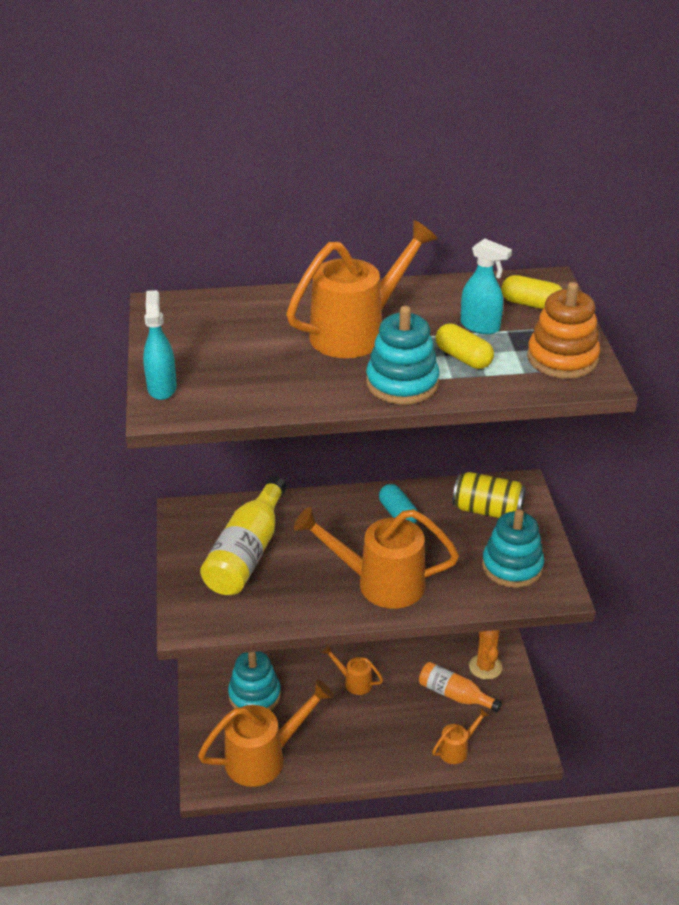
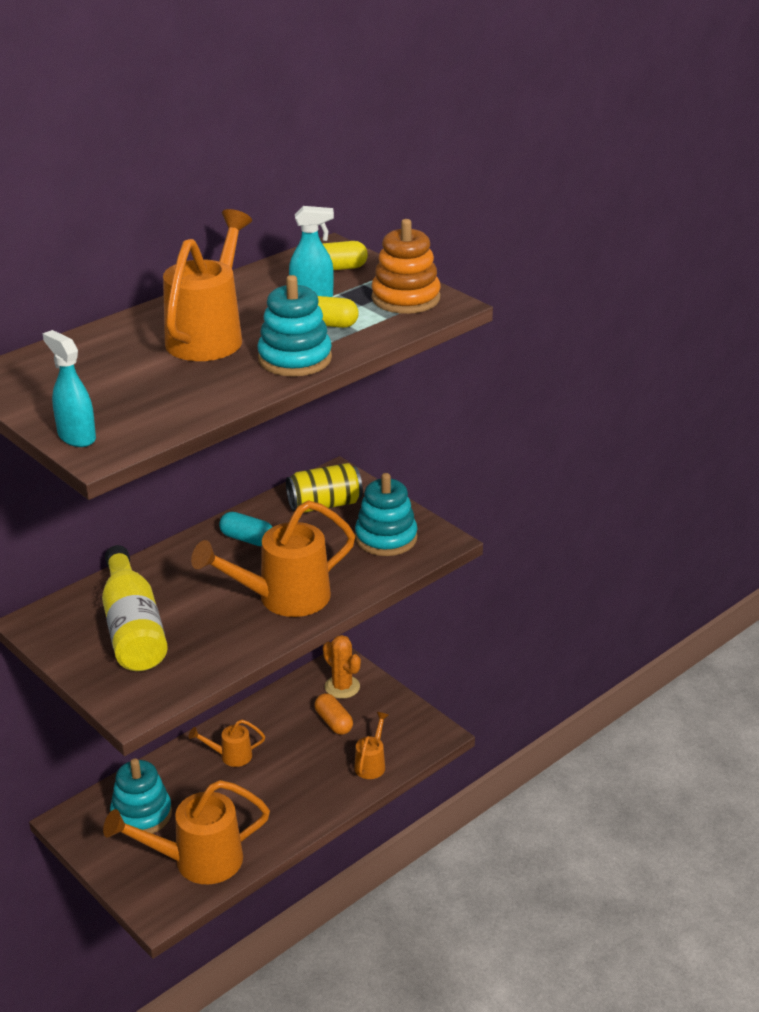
camera: 35 degrees left, 5 degrees down
orange watering can [198,679,334,787] -> orange watering can turned 135 degrees counterclockwise [103,780,270,884]
orange bottle [419,662,502,713] -> orange capsule [315,693,353,735]

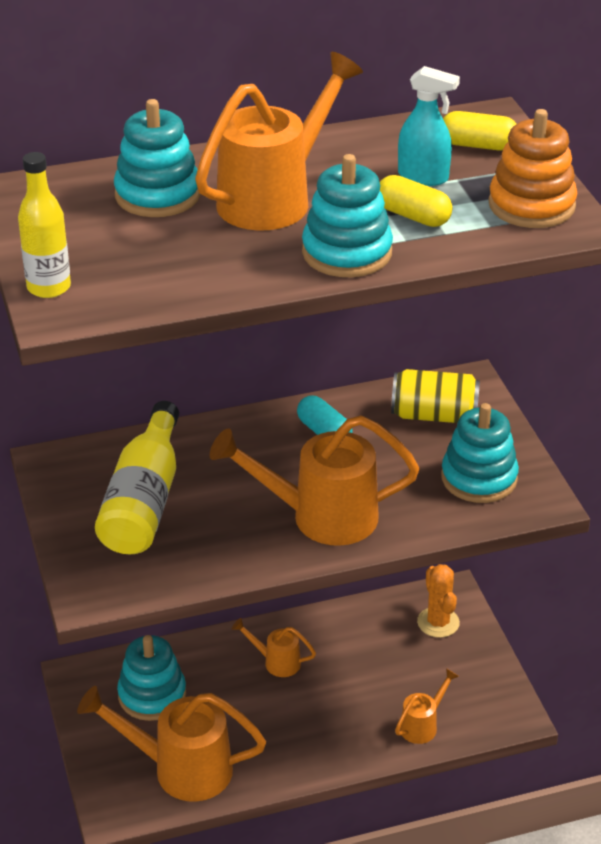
camera: 25 degrees right, 5 degrees up
turquoise spray bottle [43,330,96,447] -> yellow bottle [18,152,71,298]
orange capsule [315,693,353,735] -> none
none -> turquoise stacking toy [114,99,201,217]

